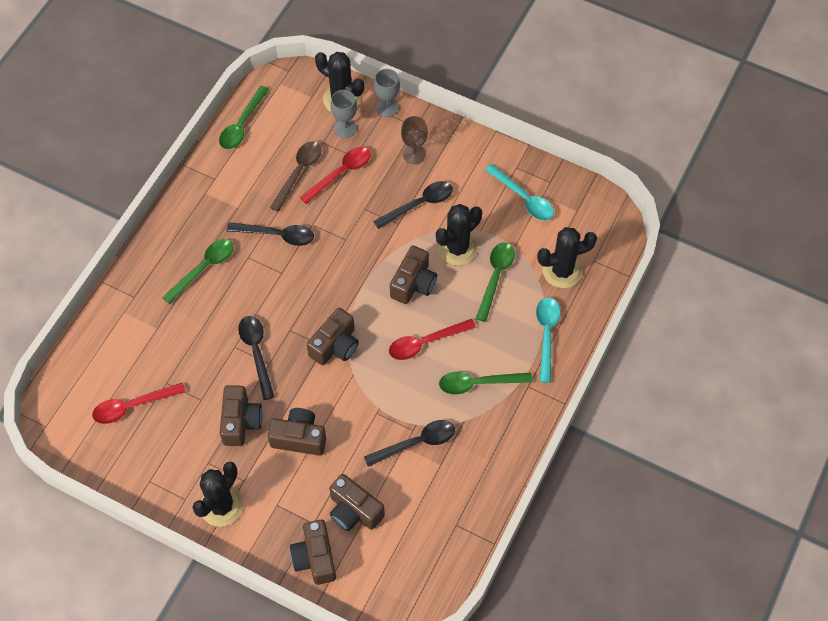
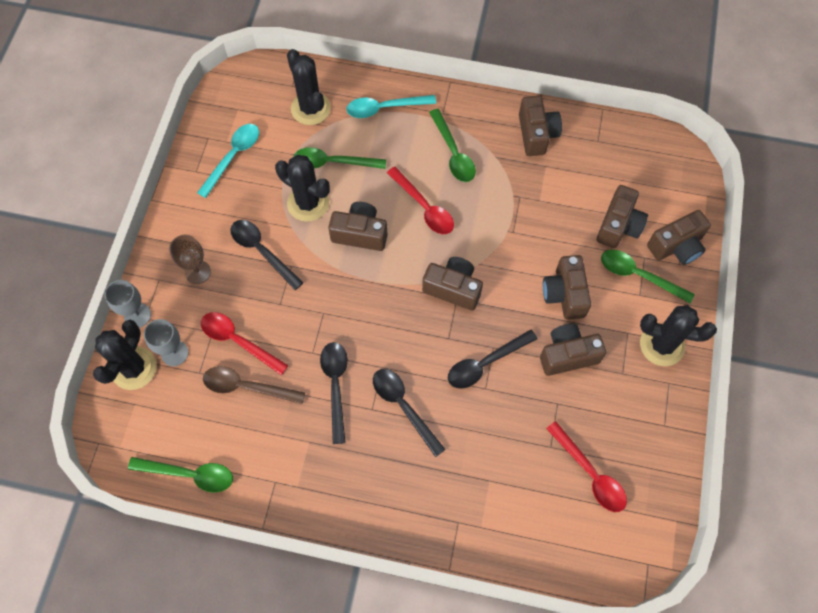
camera: 105 degrees left, 5 degrees up
green spoon [162,239,234,304] -> green spoon moved to [601,250,695,303]
black spoon [364,420,455,467] -> black spoon moved to [373,369,446,457]
none -> brown camera [519,96,562,156]

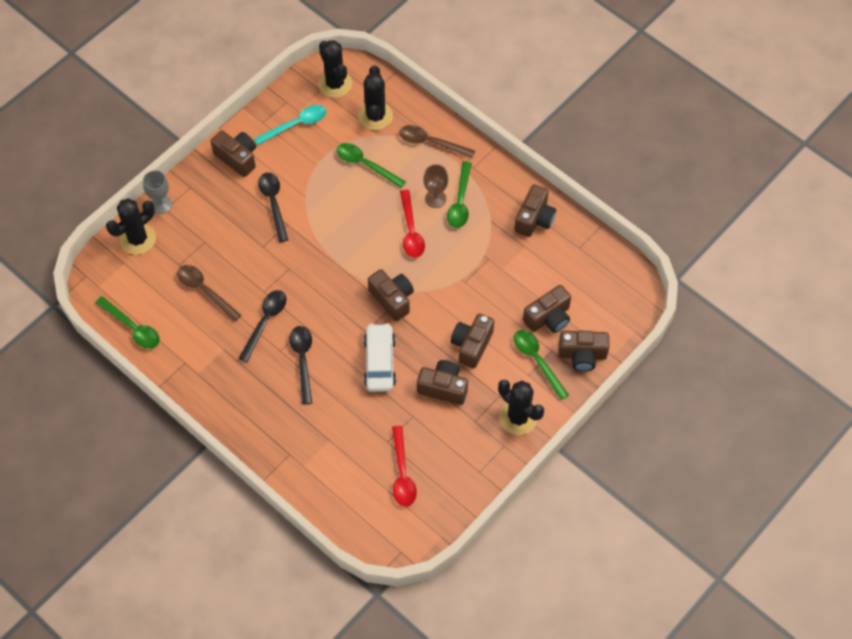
camera: 30 degrees right, 5 degrees down
grey goblet [144,319,188,366] -> none
brown goblet [169,235,211,284] -> brown goblet moved to [423,164,448,208]
red spoon [201,312,289,375] -> none
black cactus [275,155,330,222] -> black cactus moved to [318,40,352,98]
brown camera [328,202,387,251] -> brown camera moved to [211,131,256,177]
turquoise spoon [346,95,436,118] -> brown spoon [399,125,475,158]
black spoon [448,329,538,389] -> white car [364,323,396,392]

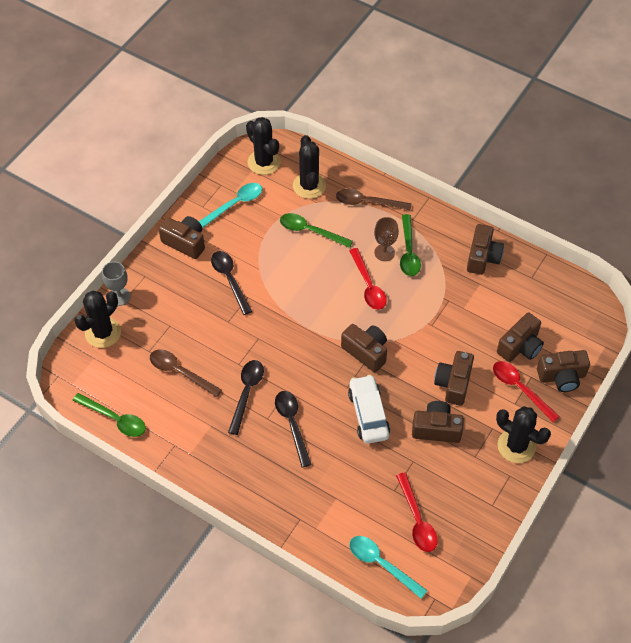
camera: 10 degrees left, 5 degrees down
green spoon [514,330,569,400] -> red spoon [493,361,560,422]
none -> turquoise spoon [349,536,428,599]

